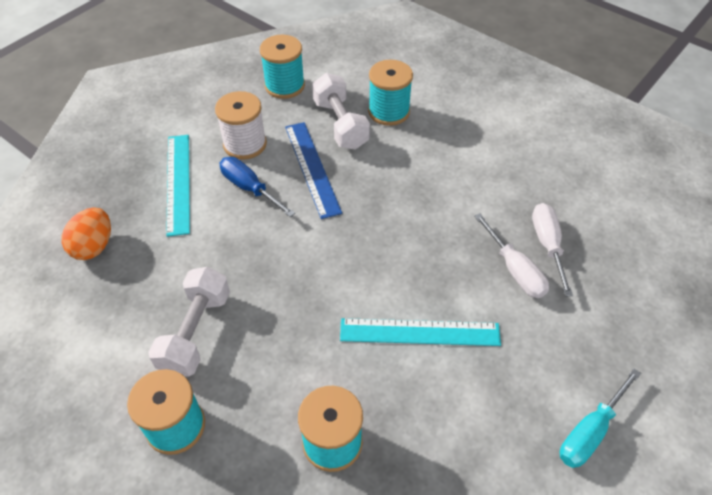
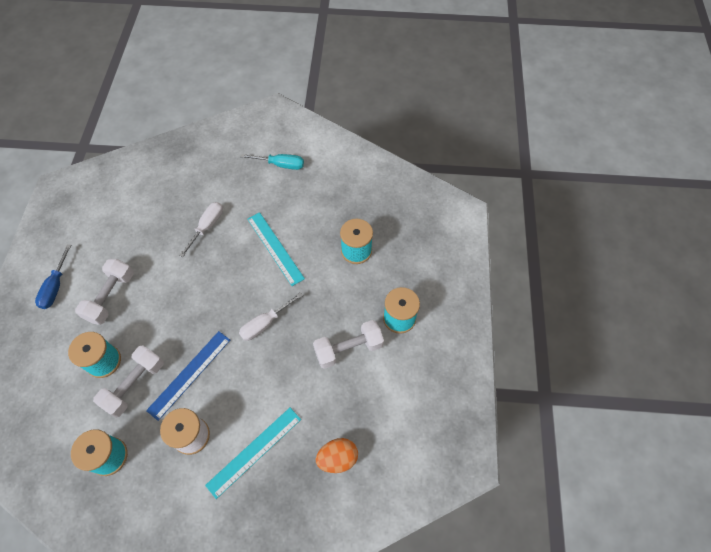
camera: 125 degrees left, 10 degrees up
blue screwdriver [219,157,295,217] -> blue screwdriver moved to [35,244,71,309]
white screwdriver [532,203,573,297] -> white screwdriver moved to [239,292,303,341]
none -> white dumbbell [75,259,134,325]

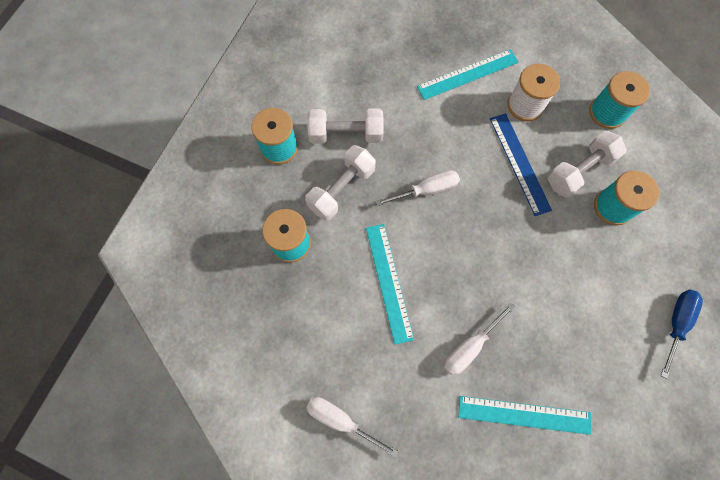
camera: 160 degrees left, 10 degrees up
white dumbbell [75,259,134,325] -> white dumbbell moved to [305,145,376,221]
blue ruler [146,331,230,421] -> blue ruler turned 75 degrees counterclockwise [490,113,552,216]
turquoise screwdriver [241,154,304,170] -> white screwdriver [306,397,399,458]
orange egg [316,438,358,473] -> none
none -> turquoise ruler [458,396,591,435]

